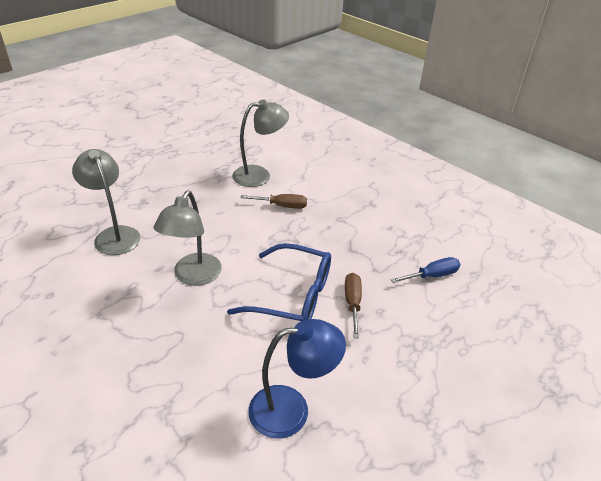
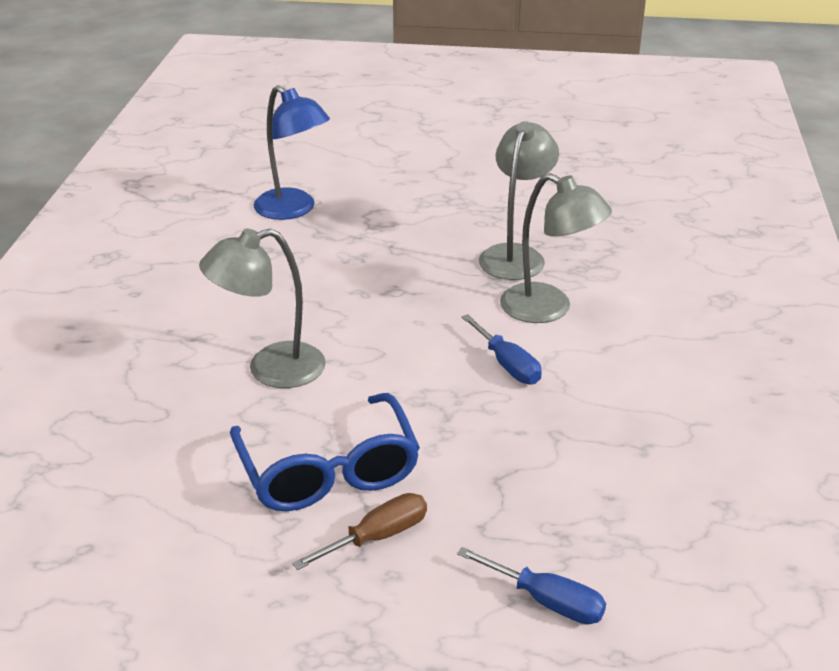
camera: 55 degrees right, 5 degrees down
grey lamp [72,149,140,255] -> grey lamp moved to [479,121,559,280]
brown screwdriver [240,194,307,209] -> blue screwdriver [461,314,542,384]
blue lamp [248,319,346,439] -> blue lamp moved to [254,85,330,220]

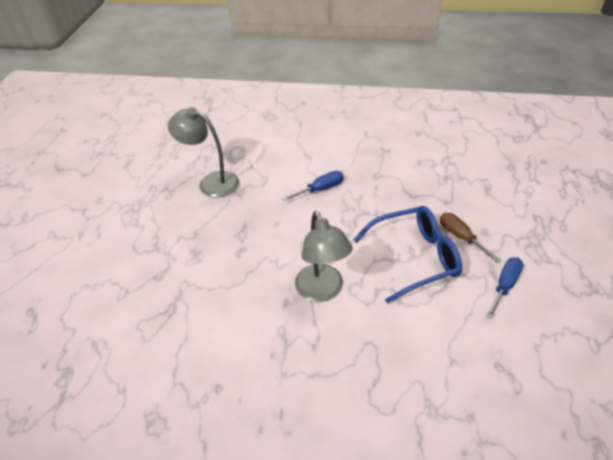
camera: 85 degrees left, 10 degrees up
blue lamp [254,85,330,220] -> none
blue screwdriver [457,547,606,624] -> blue screwdriver moved to [486,257,523,319]
grey lamp [500,173,612,323] -> none

